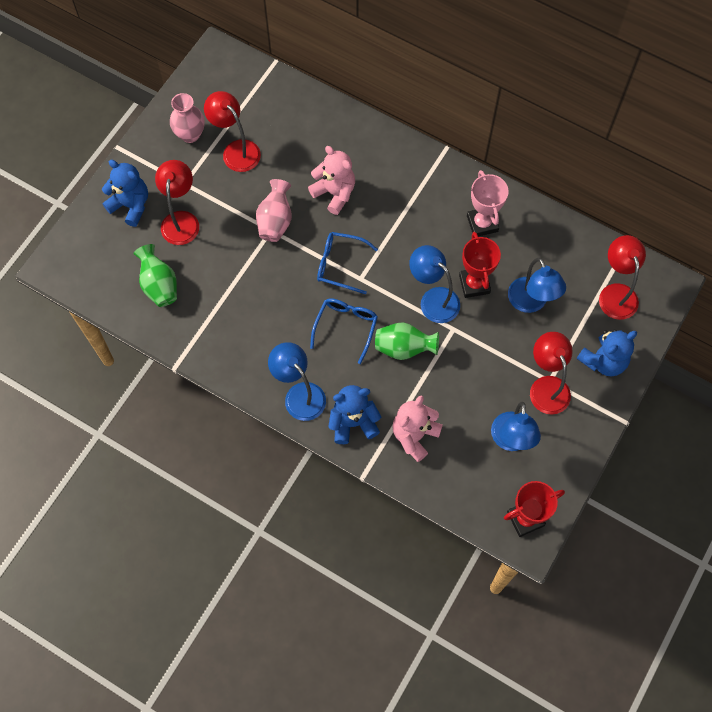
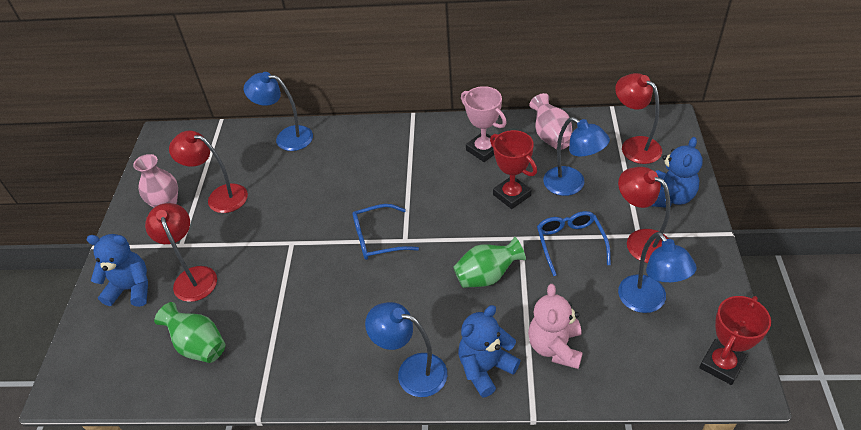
camera: 25 degrees left, 20 degrees down
pink vase [256,179,292,242] -> pink vase moved to [529,93,572,150]
pink teddy bear [308,146,355,215] -> none
blue glasses [310,298,378,364] -> blue glasses moved to [537,211,611,276]
blue lamp [409,245,460,323] -> blue lamp moved to [244,72,313,151]

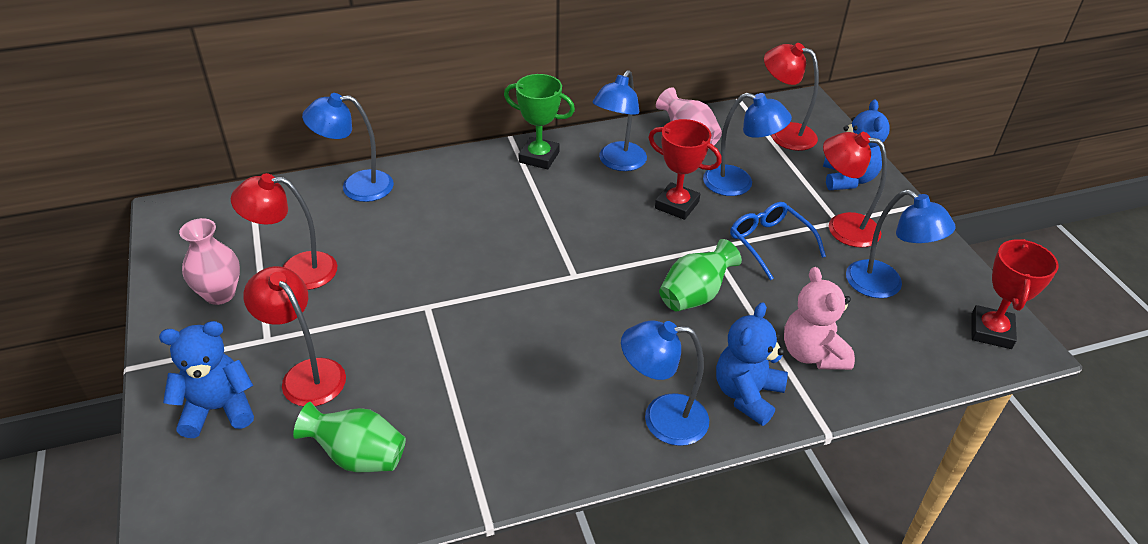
camera: 25 degrees left, 5 degrees down
blue glasses [352,204,419,260] -> none
pink trophy [461,86,507,162] -> blue lamp [592,70,647,171]
none -> green trophy [504,74,575,169]

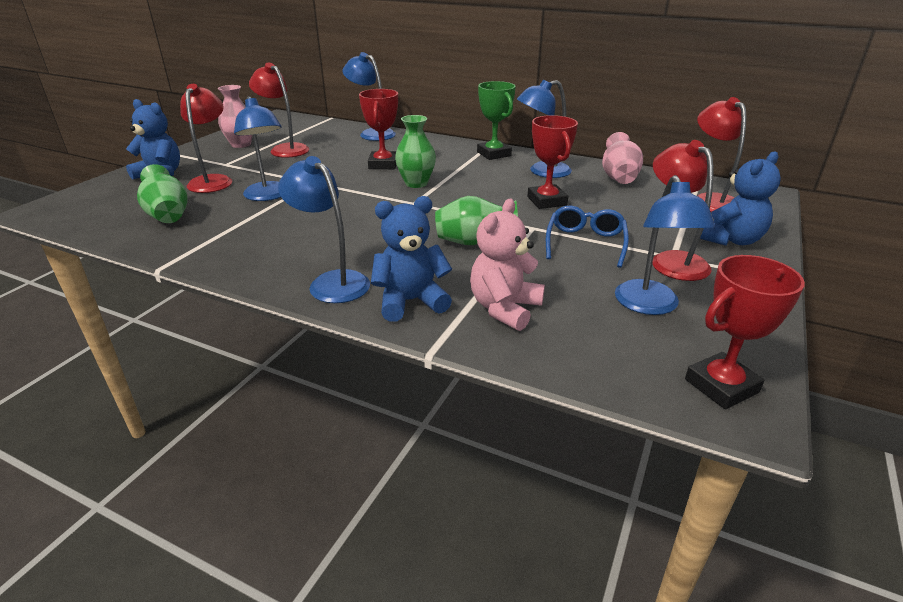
camera: 45 degrees right, 10 degrees down
blue lamp [703,93,792,196] -> blue lamp moved to [234,96,282,201]
none -> red trophy [359,89,398,169]
none -> green vase [395,115,436,188]

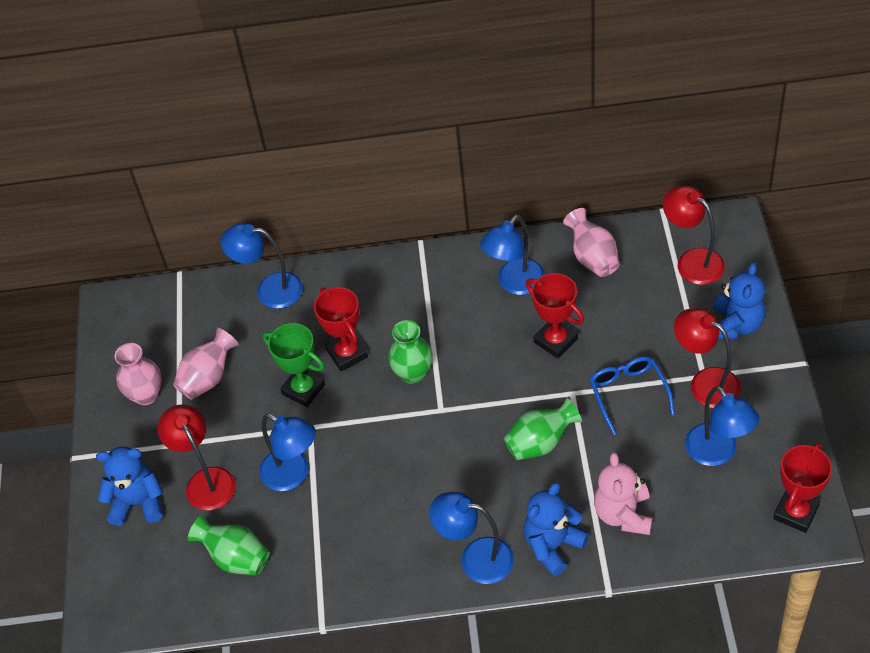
camera: 25 degrees left, 20 degrees up
red lamp [249,63,309,158] -> pink vase [173,328,239,400]
green trophy [477,81,516,160] -> green trophy moved to [263,323,325,407]

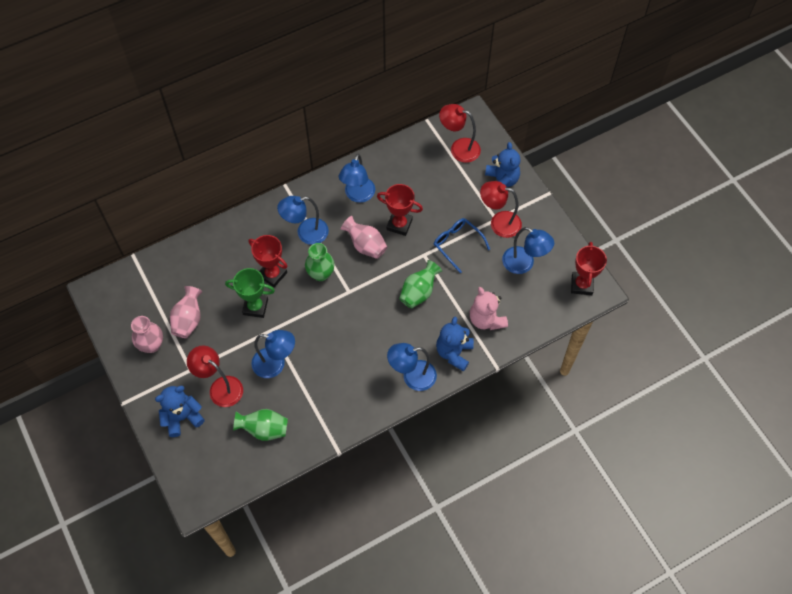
camera: 30 degrees left, 10 degrees up
blue lamp [220,223,303,309] -> blue lamp moved to [277,196,329,245]
pink vase [563,208,619,277] -> pink vase moved to [341,216,387,259]

